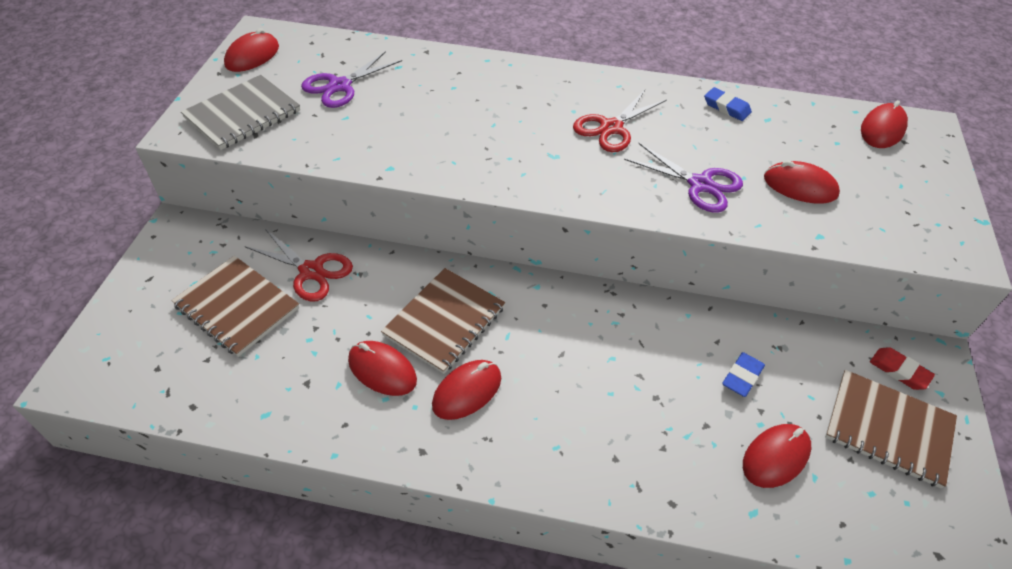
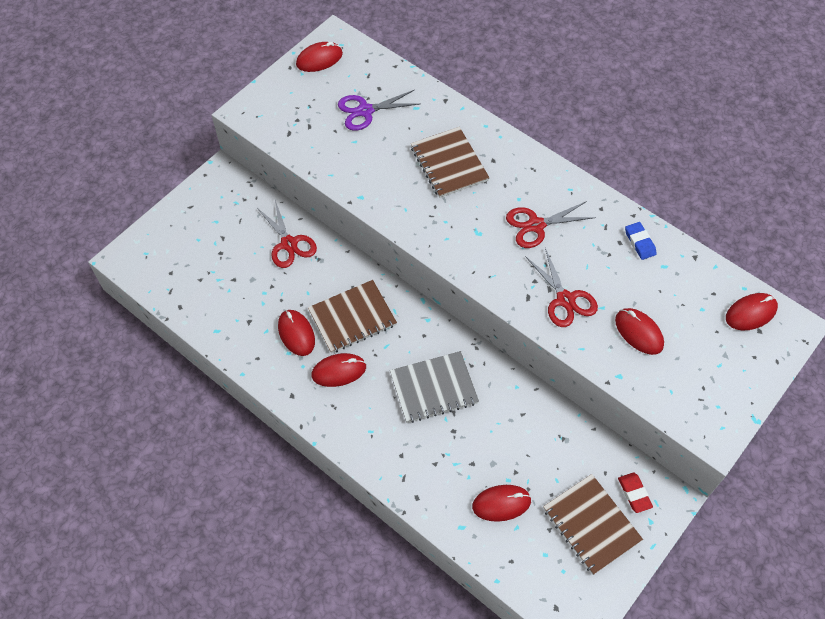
camera: 30 degrees right, 10 degrees up
brown notebook [171,256,299,357] -> brown notebook moved to [411,127,490,198]
grey notebook [181,75,300,150] -> grey notebook moved to [390,351,479,423]
purple scissors [624,143,743,213] -> red scissors [525,248,598,327]
blue eraser [722,352,765,397] -> none

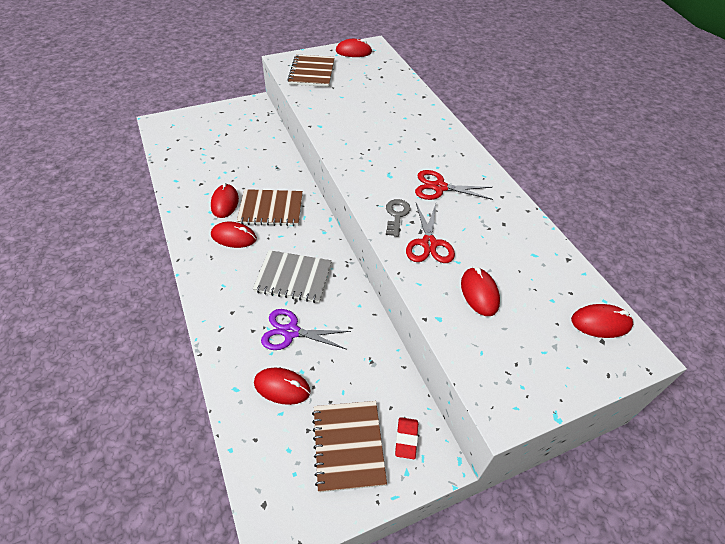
camera: 25 degrees right, 10 degrees down
red scissors [256,200,317,268] -> none
purple scissors [338,90,419,131] -> purple scissors moved to [261,309,351,350]
brown notebook [411,127,490,198] -> brown notebook moved to [288,54,335,87]
blue eraser [625,222,657,260] -> none
none -> grey key [386,199,410,237]

